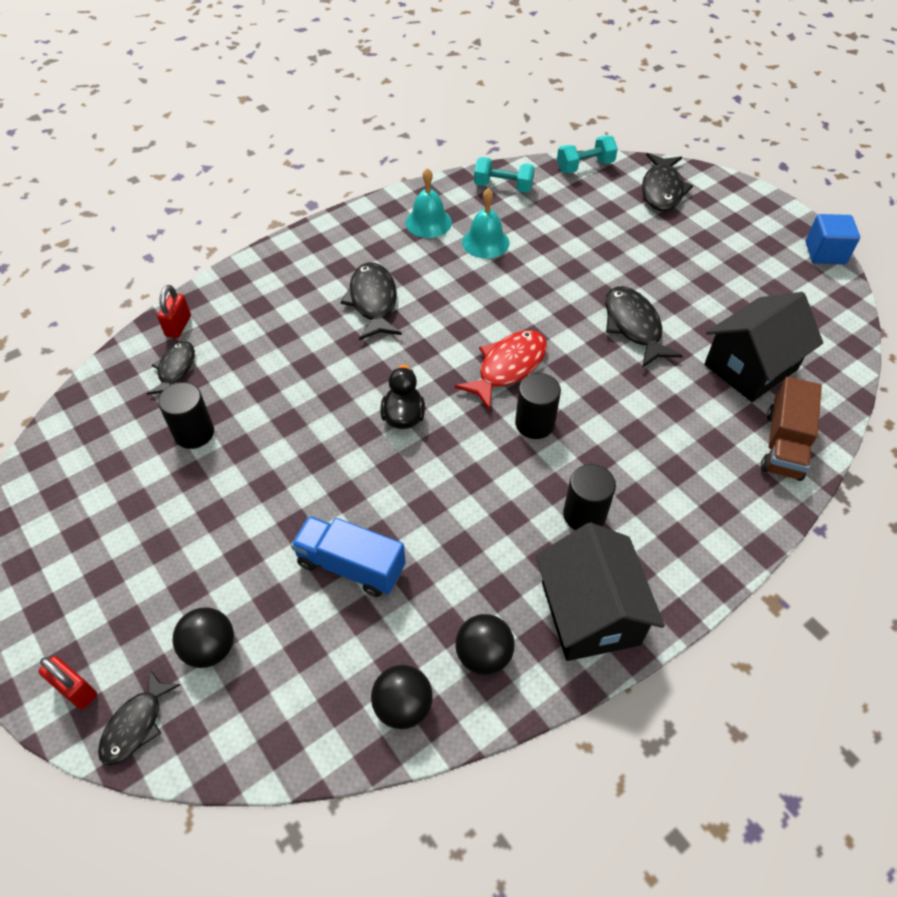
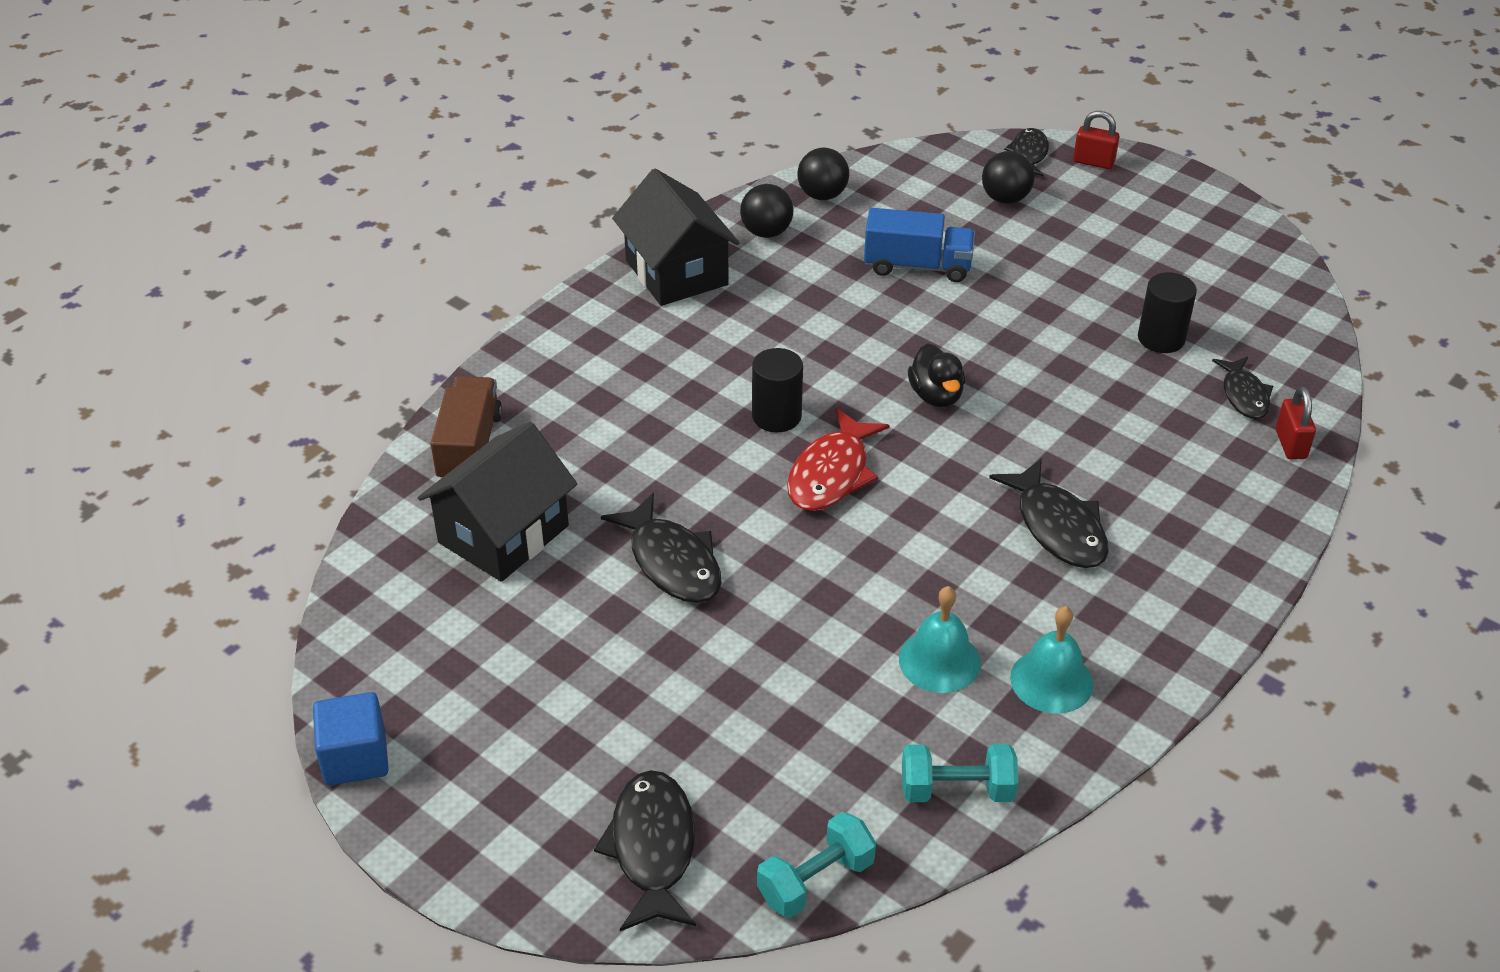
camera: 165 degrees right, 10 degrees down
black cylinder [563,464,616,530] -> none

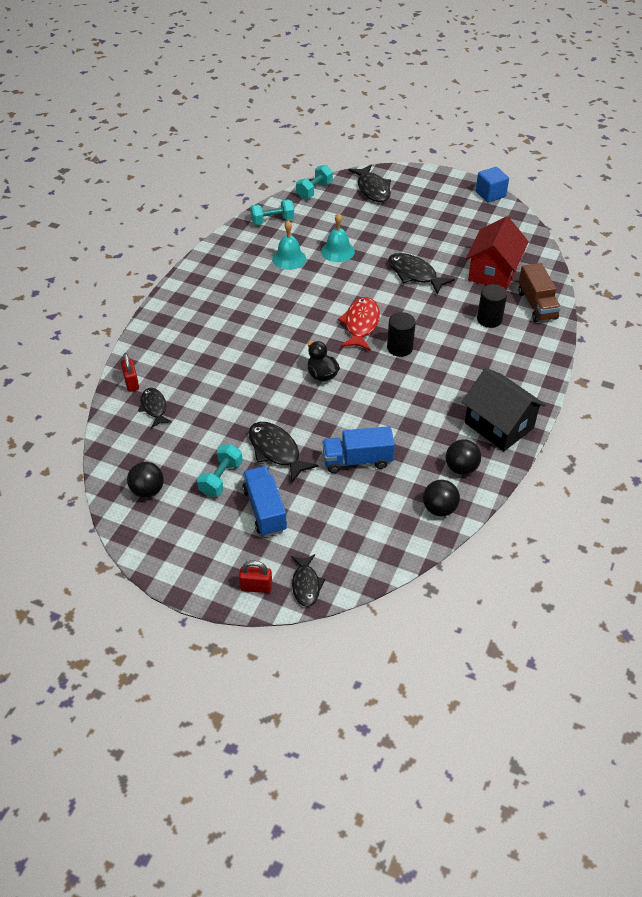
camera: 165 degrees right, 5 degrees up
black house [418,422,577,582] -> red house [465,216,529,290]
black ball [982,151,1034,204] -> black ball moved to [127,462,164,498]
black fish [989,458,1109,568] -> black fish moved to [249,422,319,483]
turquoise bell [1010,606,1093,713] -> turquoise bell moved to [321,213,355,262]
black cylinder [1138,272,1197,353] -> black cylinder moved to [477,284,507,328]
none -> turquoise dumbbell [197,444,243,497]
none -> blue truck [243,466,287,537]

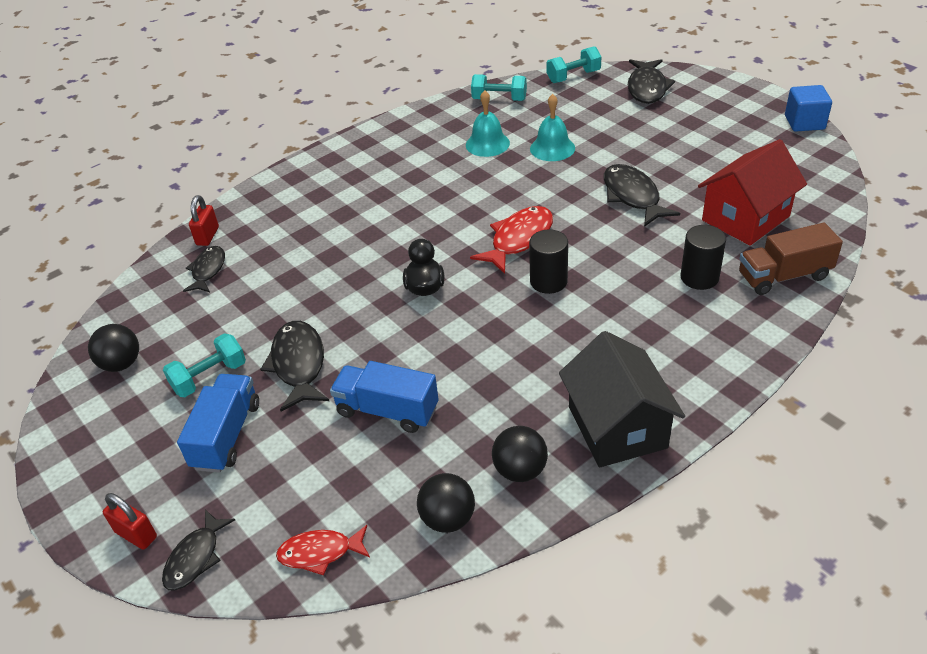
camera: 30 degrees right, 5 degrees down
brown truck [518,263,561,322] -> brown truck turned 60 degrees clockwise [739,223,843,295]
none -> red fish [276,525,370,575]

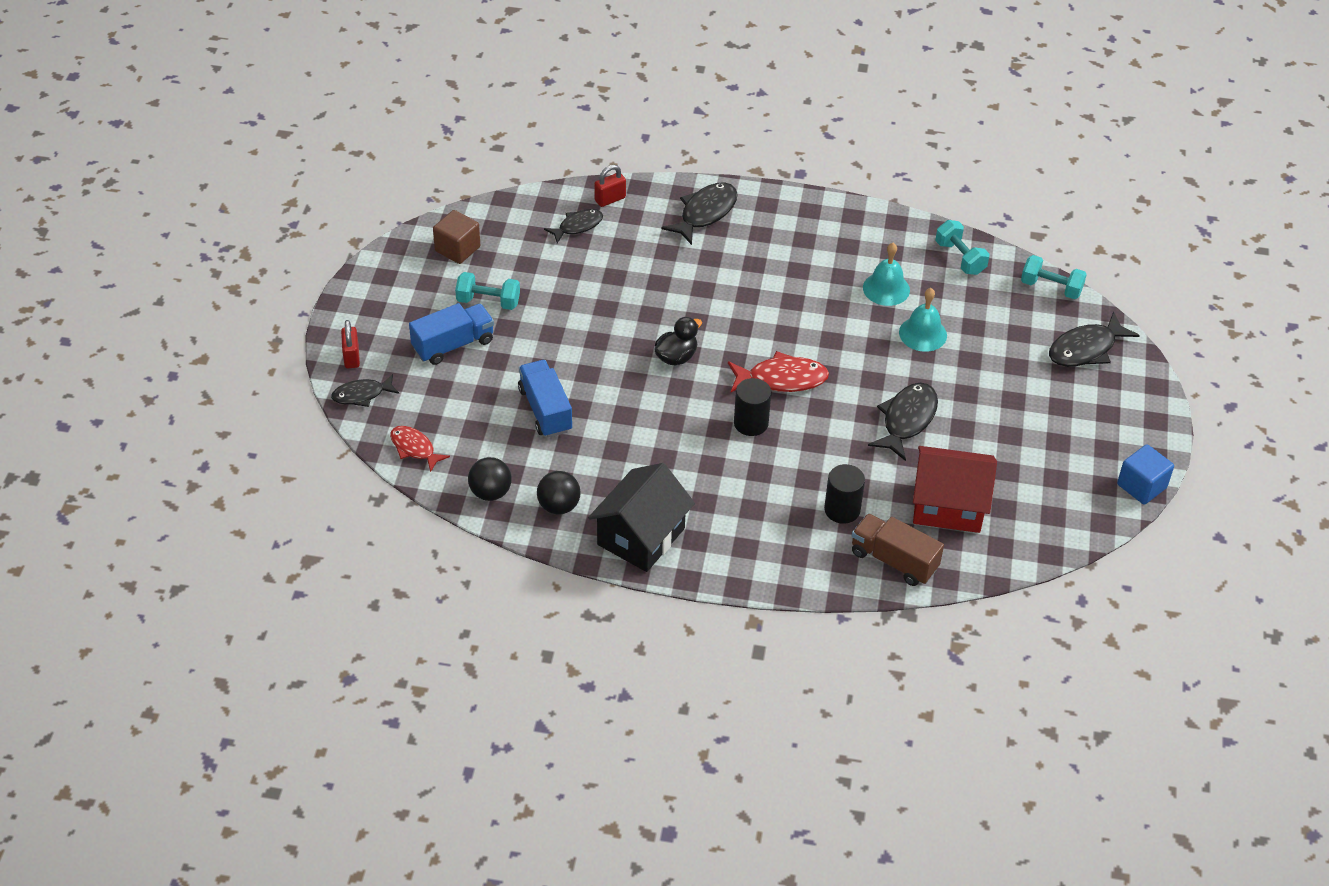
camera: 45 degrees right, 5 degrees up
black ball [88,324,139,372] -> brown cube [433,210,480,264]
black fish [260,321,329,412] -> black fish moved to [662,182,737,245]

